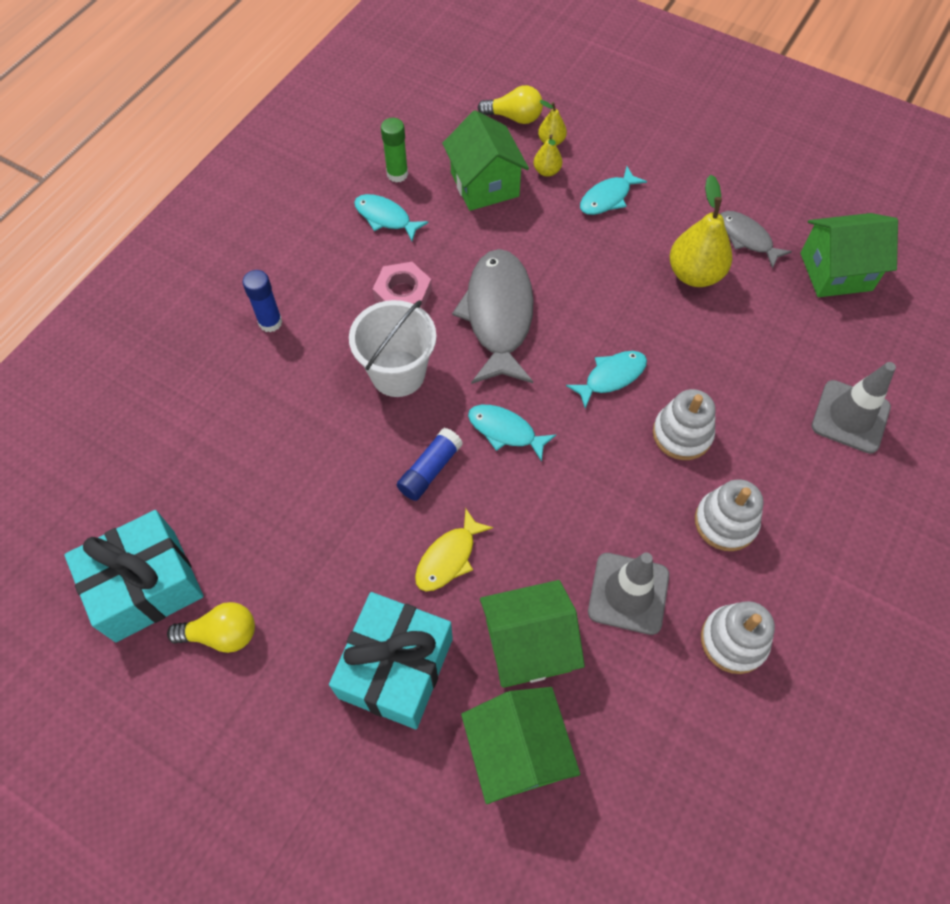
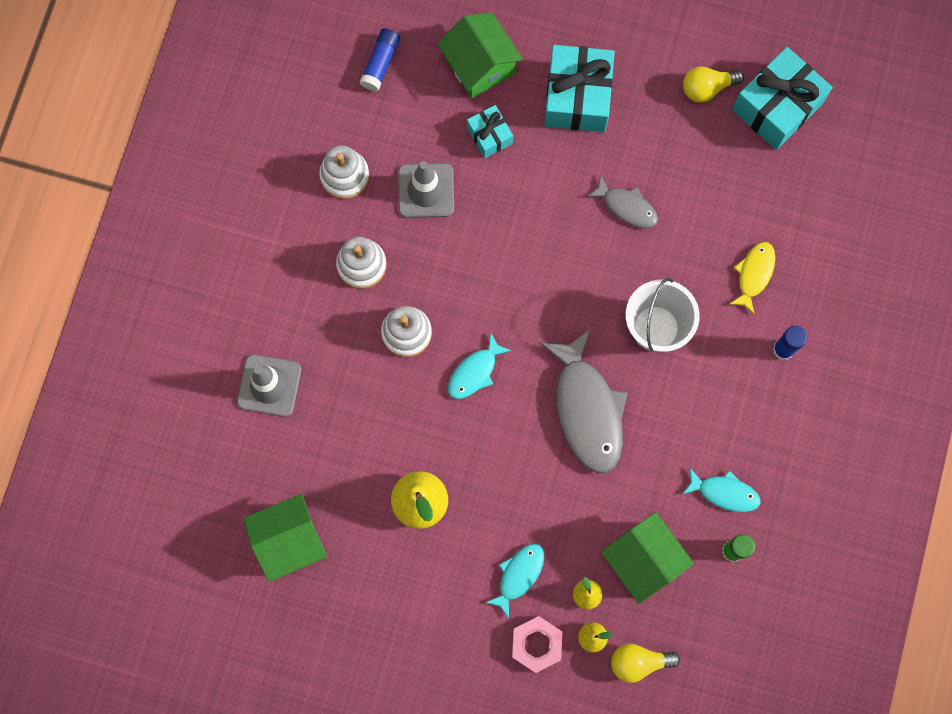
camera: 165 degrees right, 15 degrees up
pink nut [373,262,432,309] -> pink nut moved to [512,616,562,673]
blue glue stick [397,428,463,501] -> blue glue stick moved to [359,28,400,92]
yellow fish [415,509,493,591] -> yellow fish moved to [729,242,775,315]
turquoise fish [468,405,556,462] -> none
green house [480,580,585,688] -> turquoise gift [467,105,513,158]
grey fish [720,211,792,269] -> grey fish moved to [586,175,658,228]

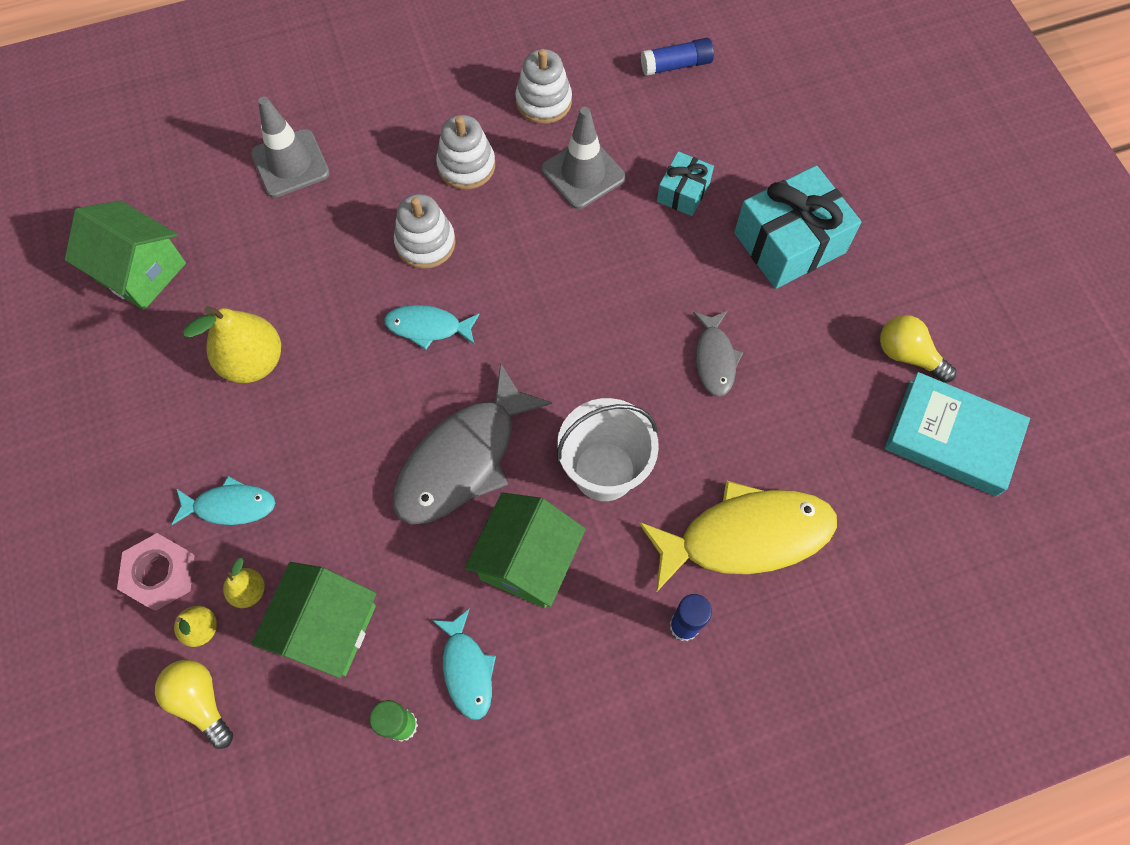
camera: 55 degrees right, 10 degrees down
green house [437,12,523,98] -> green house moved to [465,492,586,608]
yellow fish [729,242,775,315] -> yellow fish [638,480,837,592], size x1.90
turquoise gift [732,47,833,150] -> turquoise book [884,372,1030,497]

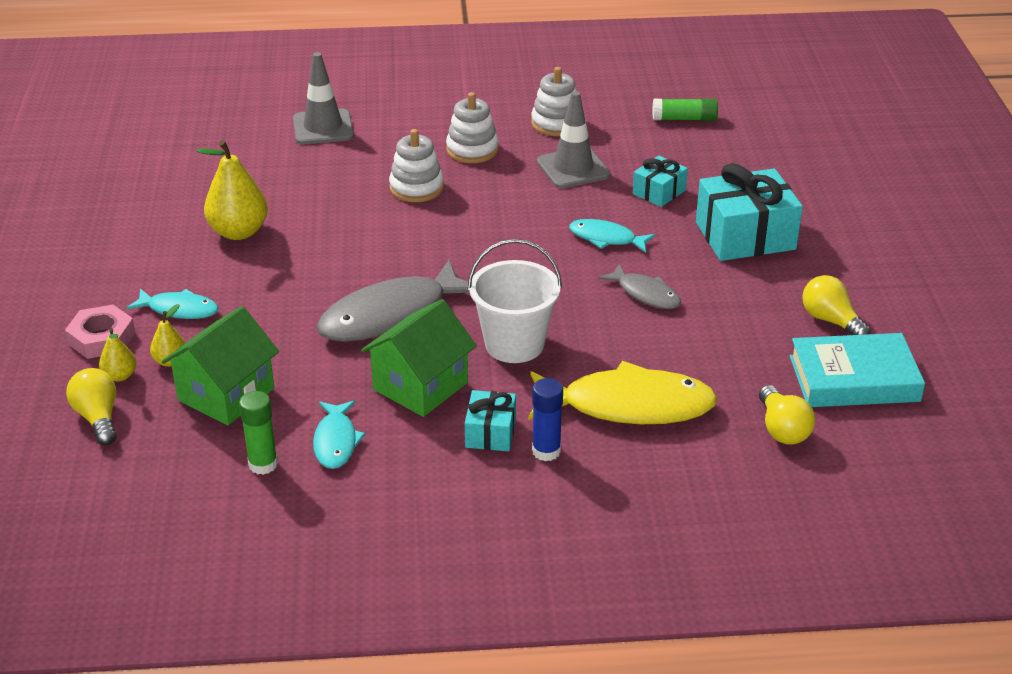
camera: 15 degrees right, 30 degrees down
green house [65,201,186,310] -> none
turquoise fish [384,305,480,350] -> turquoise fish moved to [569,219,655,253]
blue glue stick [641,38,714,76] -> green glue stick [652,99,718,121]
grey fish [693,311,743,397] -> grey fish turned 60 degrees counterclockwise [598,264,681,309]
turquoise book [884,372,1030,497] -> turquoise book turned 45 degrees counterclockwise [790,333,925,407]
none -> turquoise gift [465,390,516,451]
none -> yellow light bulb [759,385,815,445]

